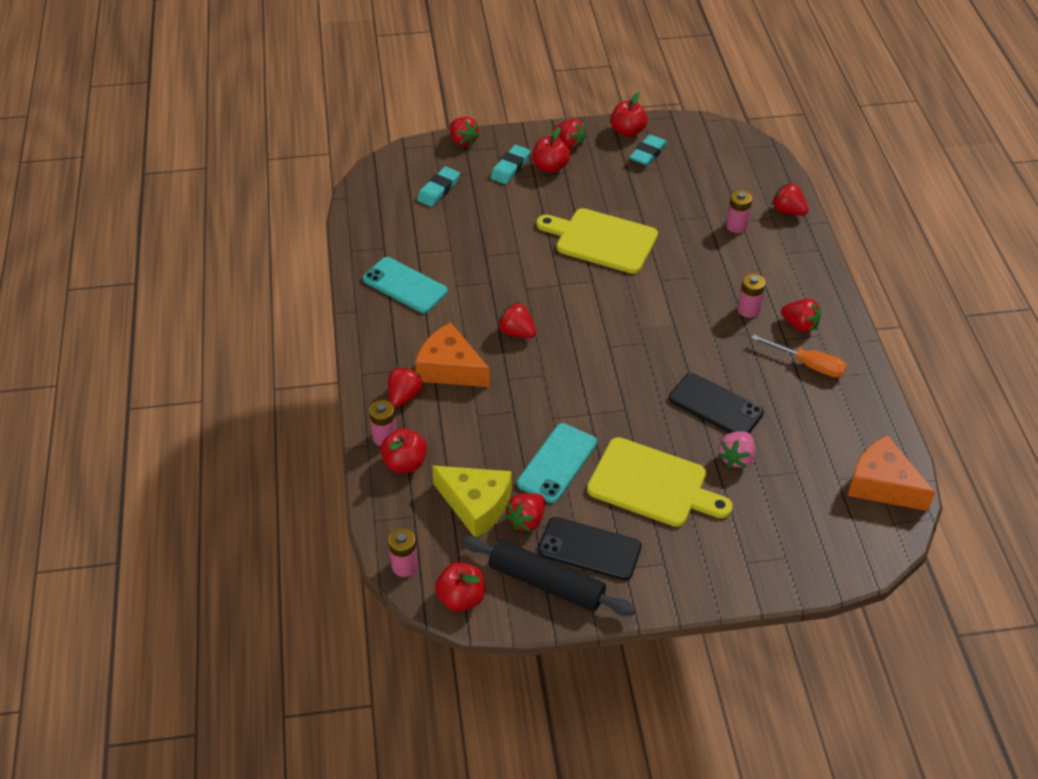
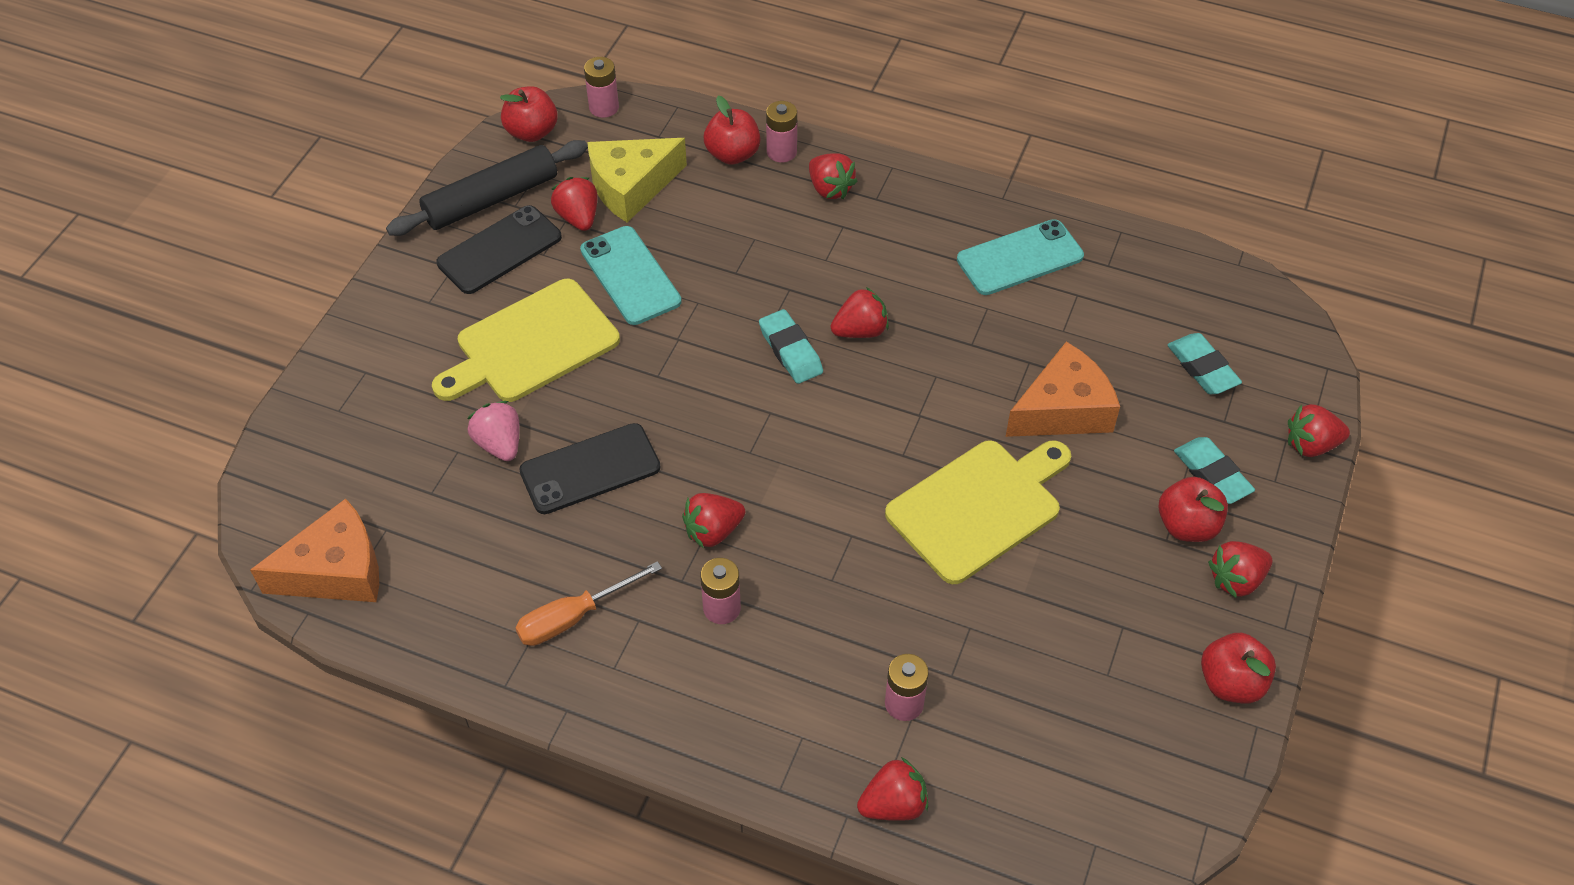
camera: 120 degrees right, 5 degrees up
orange cheese [415,322,490,387] -> orange cheese moved to [1005,342,1120,437]
turquoise eraser [630,134,667,166] -> turquoise eraser moved to [759,309,823,384]
red strawberry [781,298,821,333] -> red strawberry moved to [682,493,745,548]

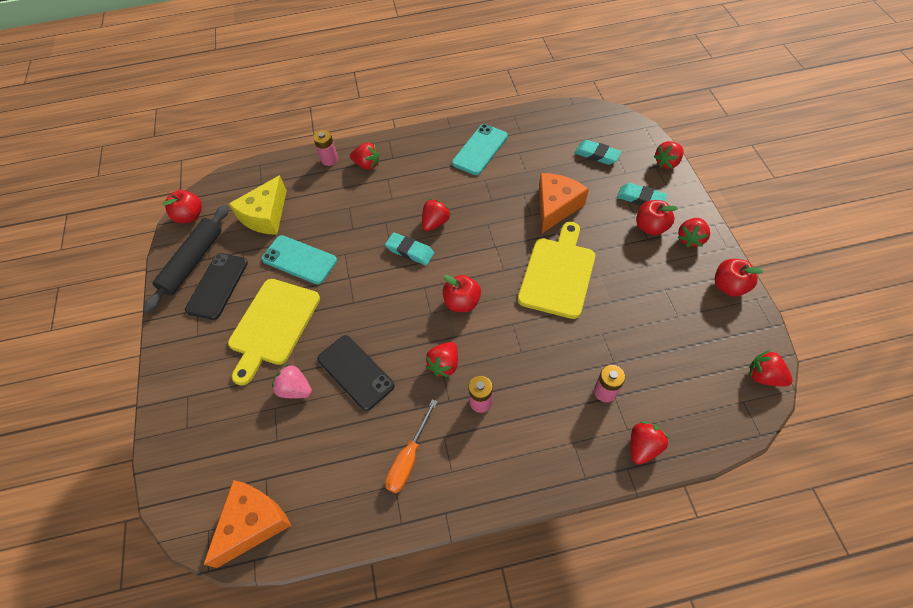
camera: 30 degrees left, 5 degrees up
black phone [519,423,661,514] -> black phone turned 75 degrees counterclockwise [317,335,395,411]
red strawberry [551,177,598,231] -> red strawberry moved to [749,350,793,386]
pink battery [584,57,619,118] -> none
red apple [704,96,760,165] -> red apple moved to [443,275,481,312]

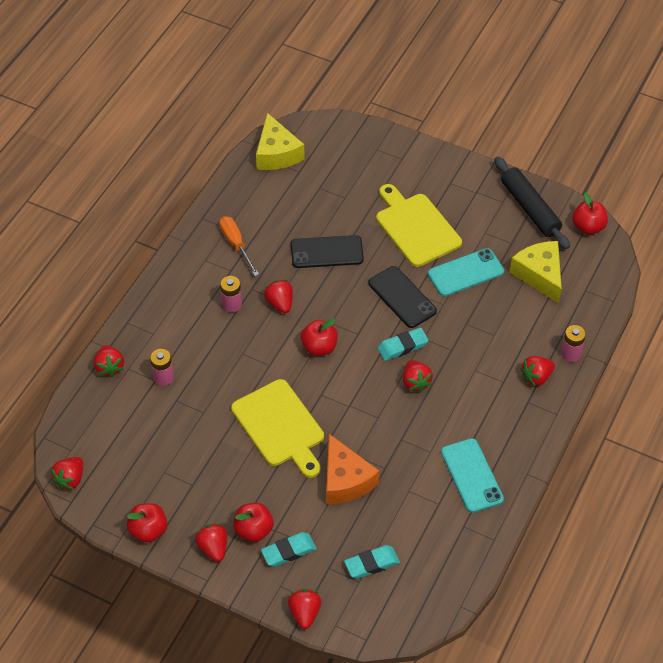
camera: 125 degrees right, 5 degrees down
black phone [185,253,248,320] -> black phone moved to [368,266,437,328]
orange cheese [203,480,291,568] -> yellow cheese [256,113,305,170]
pink strawberry [272,364,312,398] -> none
red strawberry [749,350,793,386] -> red strawberry turned 135 degrees clockwise [51,457,83,490]

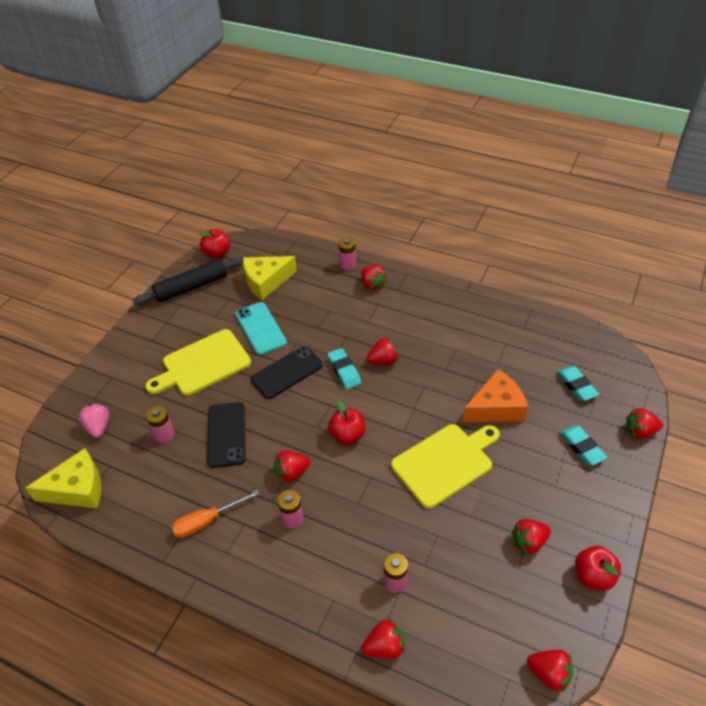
camera: 90 degrees left, 5 degrees down
red strawberry [195,524,227,562] -> red strawberry moved to [512,519,551,554]
red apple [233,503,274,542] -> none
turquoise phone [441,438,504,513] -> none
none -> pink strawberry [78,404,110,438]
none -> pink battery [146,406,175,443]

